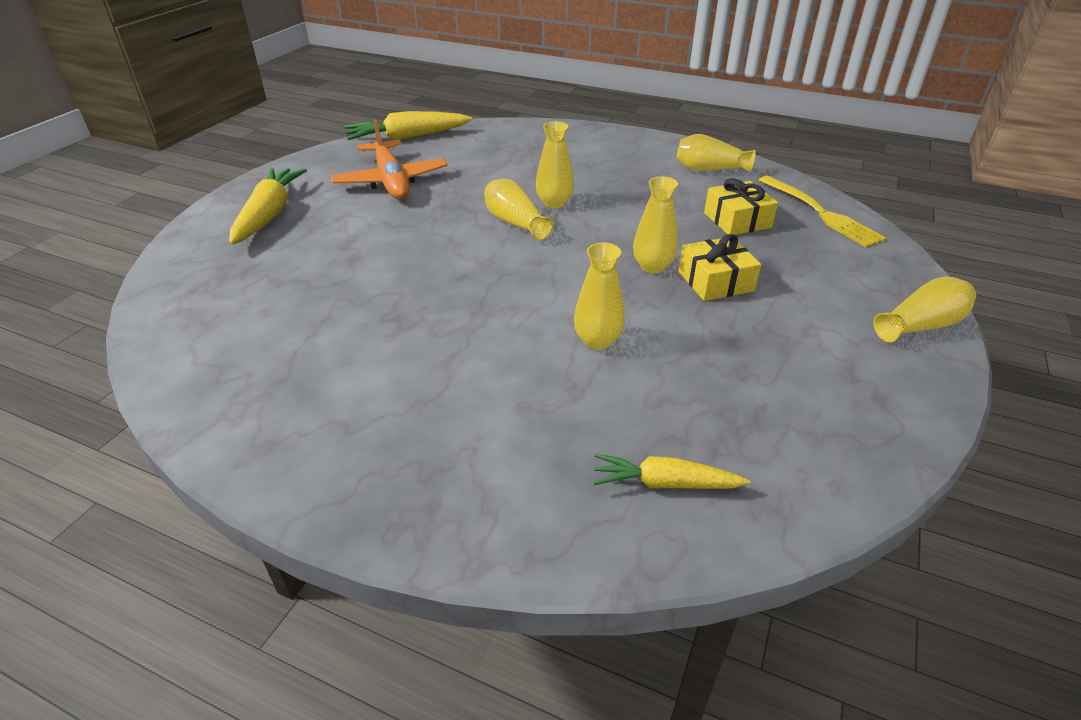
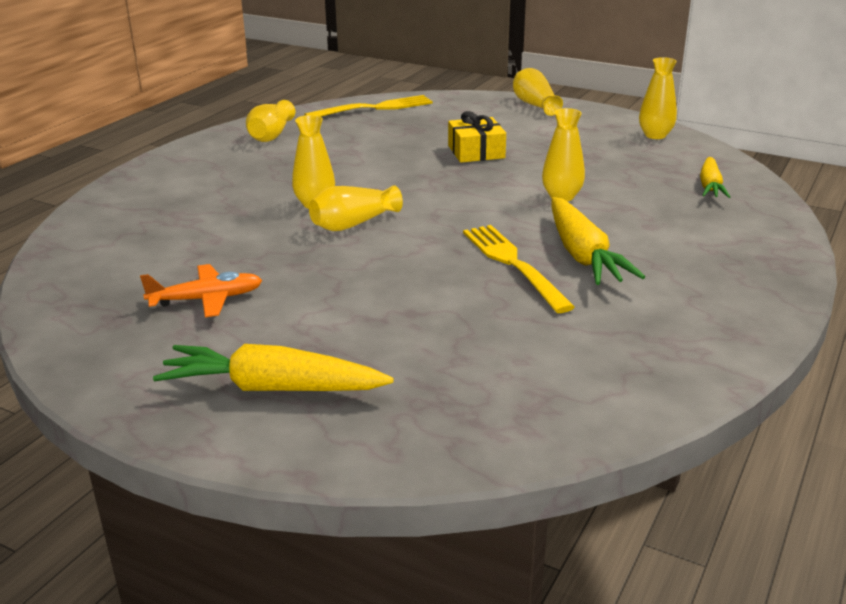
camera: 85 degrees left, 10 degrees down
orange plane [331,119,448,199] -> orange plane [140,264,262,317], size x0.64
yellow carrot [344,111,472,140] -> yellow carrot moved to [551,197,645,285]
yellow vase [633,176,678,273] -> yellow vase moved to [639,57,677,139]
yellow gift [704,178,778,235] -> none
none -> yellow fork [463,225,575,313]

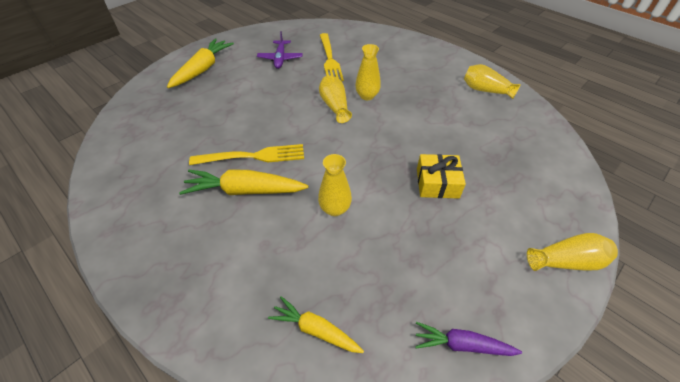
camera: 105 degrees right, 20 degrees up
orange plane [140,264,262,317] -> purple plane [257,31,303,69]
yellow fork [305,95,433,117] -> yellow fork moved to [320,33,344,81]
yellow vase [639,57,677,139] -> purple carrot [415,322,522,356]

